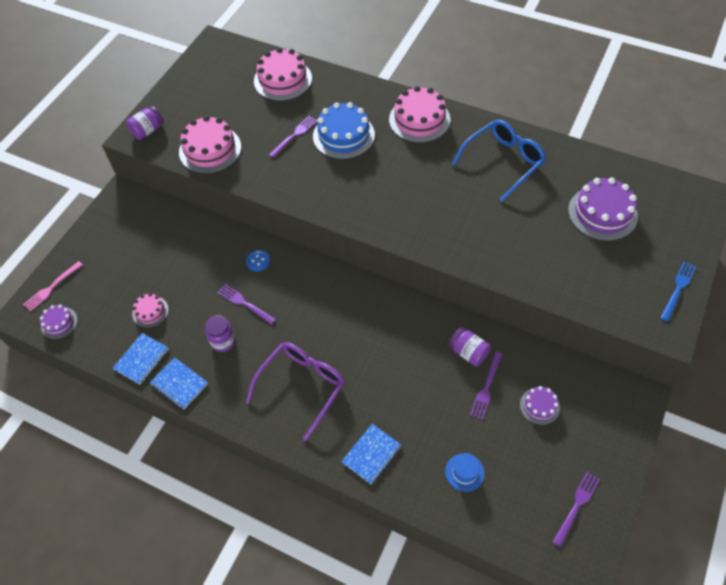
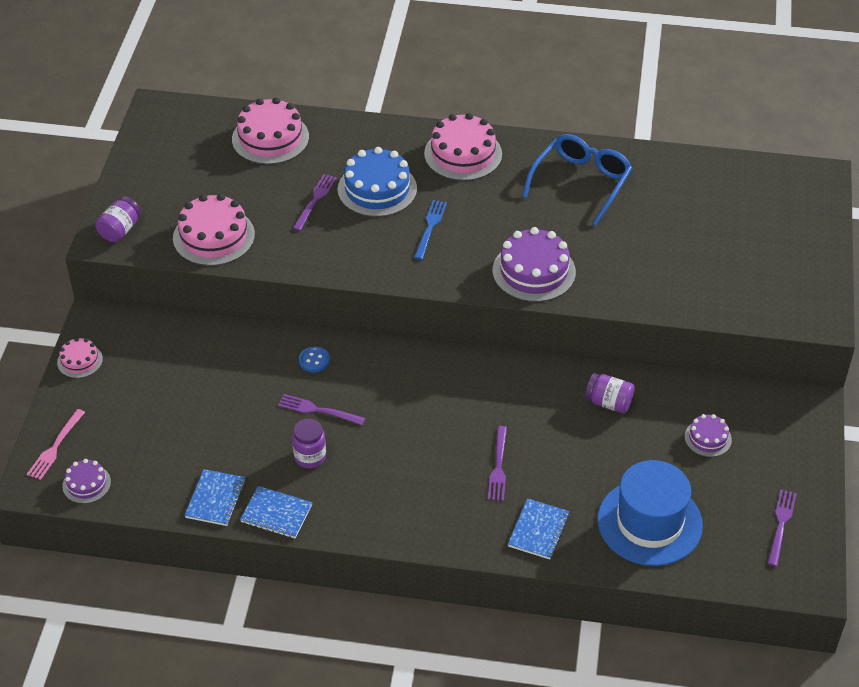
camera: 20 degrees left, 10 degrees down
pink cake [132,293,169,328] -> pink cake moved to [57,337,103,378]
purple glasses [246,342,345,441] -> none
blue hat [445,453,485,492] -> blue hat [597,460,703,566], size x2.29
purple fork [470,352,503,420] -> purple fork moved to [488,426,507,501]
purple cake [568,177,638,241] -> purple cake moved to [493,227,576,302]
blue fork [660,262,696,321] -> blue fork moved to [414,200,447,260]

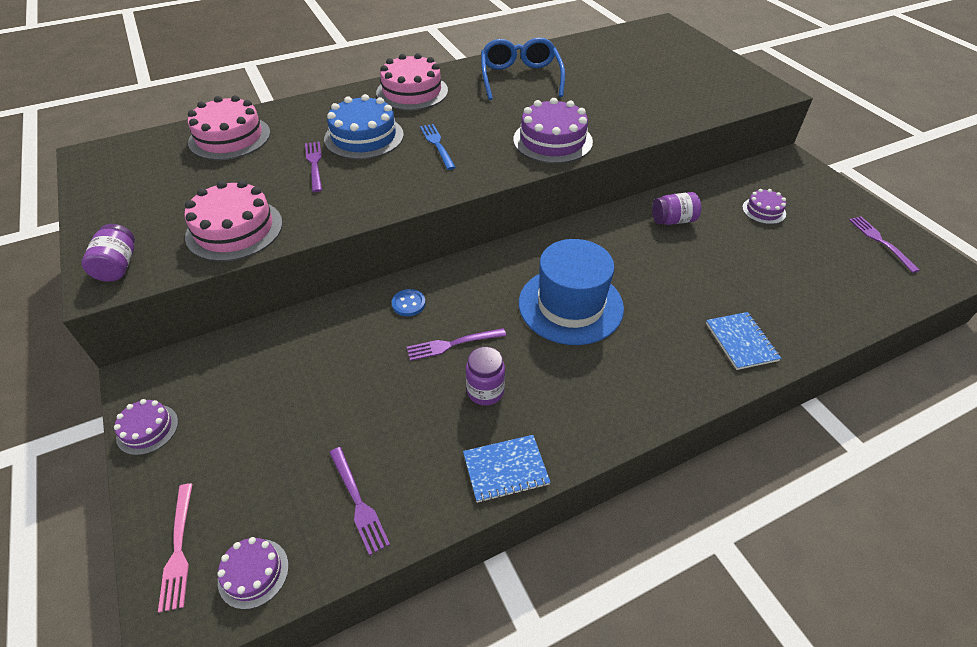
camera: 35 degrees left, 0 degrees up
pink cake [57,337,103,378] -> purple cake [114,399,178,455]
blue notebook [184,469,245,526] -> none
purple fork [488,426,507,501] -> purple fork moved to [329,447,390,556]
blue hat [597,460,703,566] -> blue hat moved to [519,239,624,345]

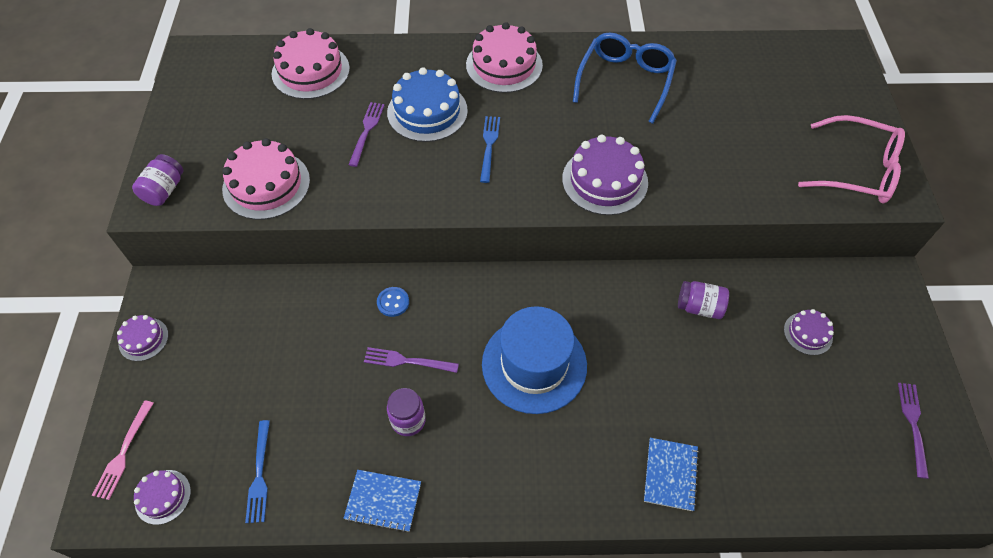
camera: 25 degrees right, 10 degrees up
purple fork [329,447,390,556] -> blue fork [245,420,270,523]
none -> pink glasses [798,115,905,204]

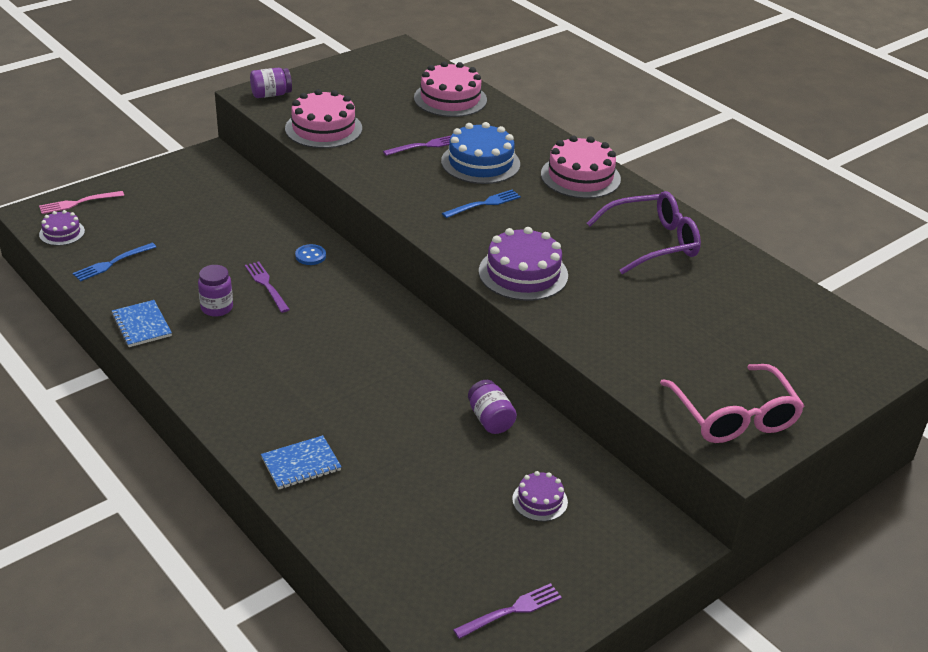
camera: 50 degrees right, 20 degrees down
purple cake [117,315,168,361] -> none
blue hat [482,306,587,414] -> none
blue glasses [573,33,677,124] -> purple glasses [587,191,701,274]

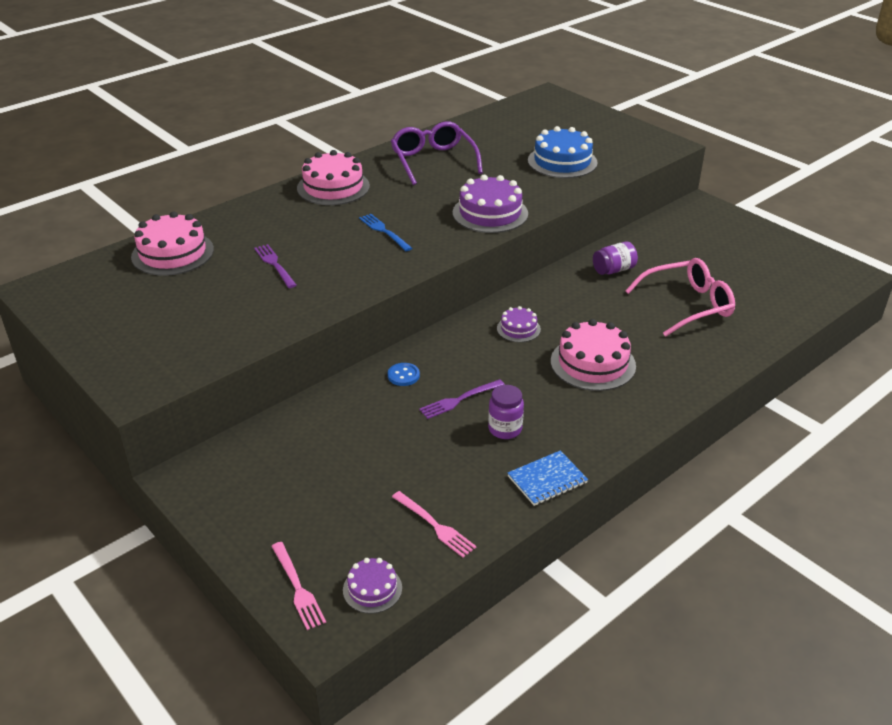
camera: 90 degrees left, 0 degrees up
blue fork [73,243,156,282] -> pink fork [392,491,477,558]
purple jar [250,68,292,98] -> none
blue notebook [261,435,342,490] -> none
pink cake [285,89,362,148] -> pink cake moved to [551,319,636,391]
blue cake [441,122,520,184] -> blue cake moved to [528,126,597,178]
purple fork [453,583,562,639] -> none
purple cake [512,471,568,521] -> purple cake moved to [497,306,541,342]
pink glasses [660,364,804,443] -> pink glasses moved to [625,258,735,337]

